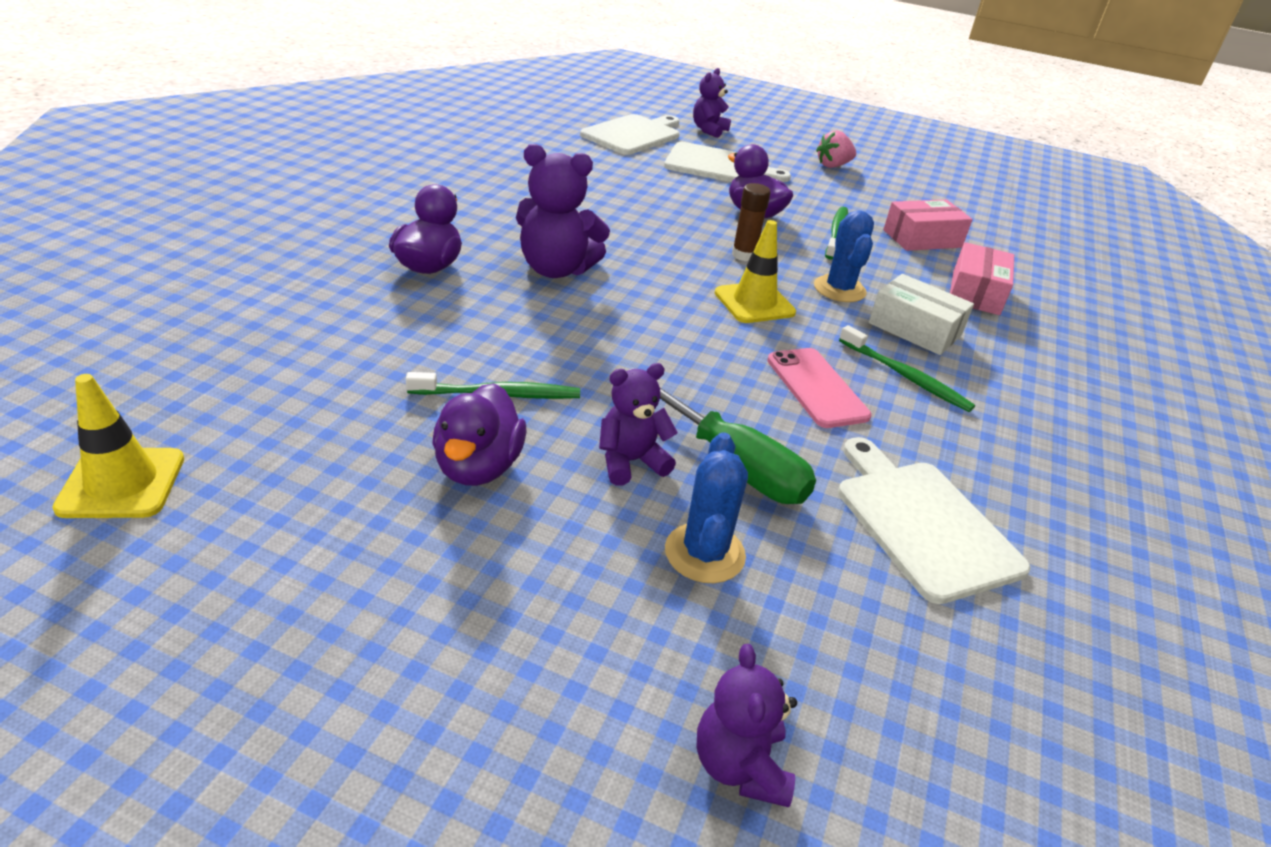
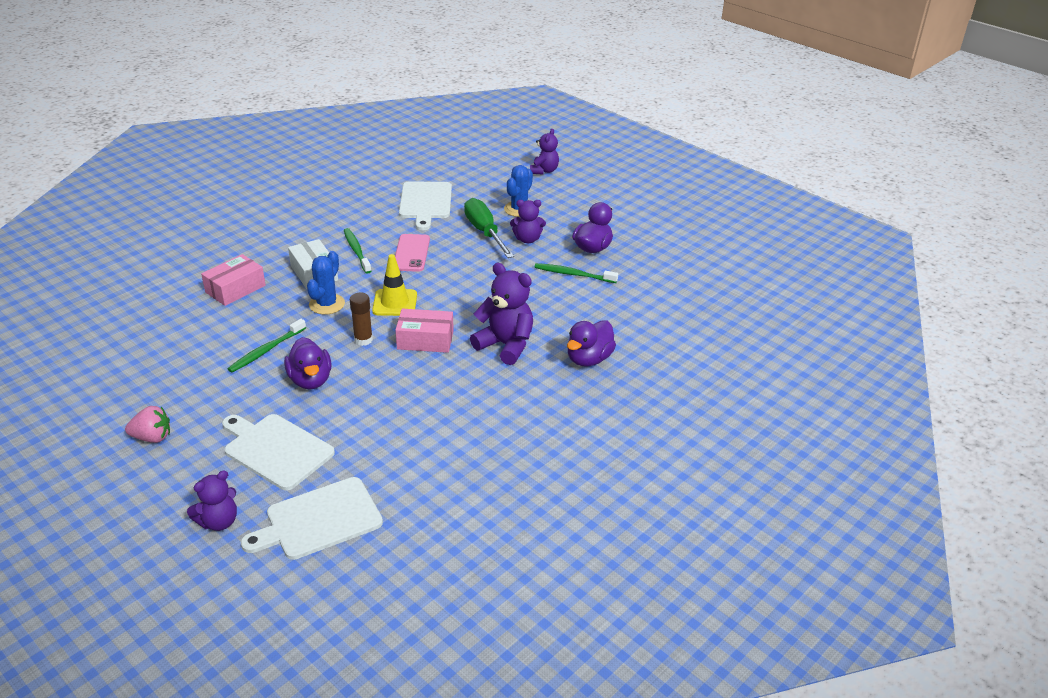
camera: 155 degrees left, 0 degrees up
yellow traffic cone [52,374,184,518] -> none
pink box [883,200,973,251] -> pink box moved to [395,309,454,353]

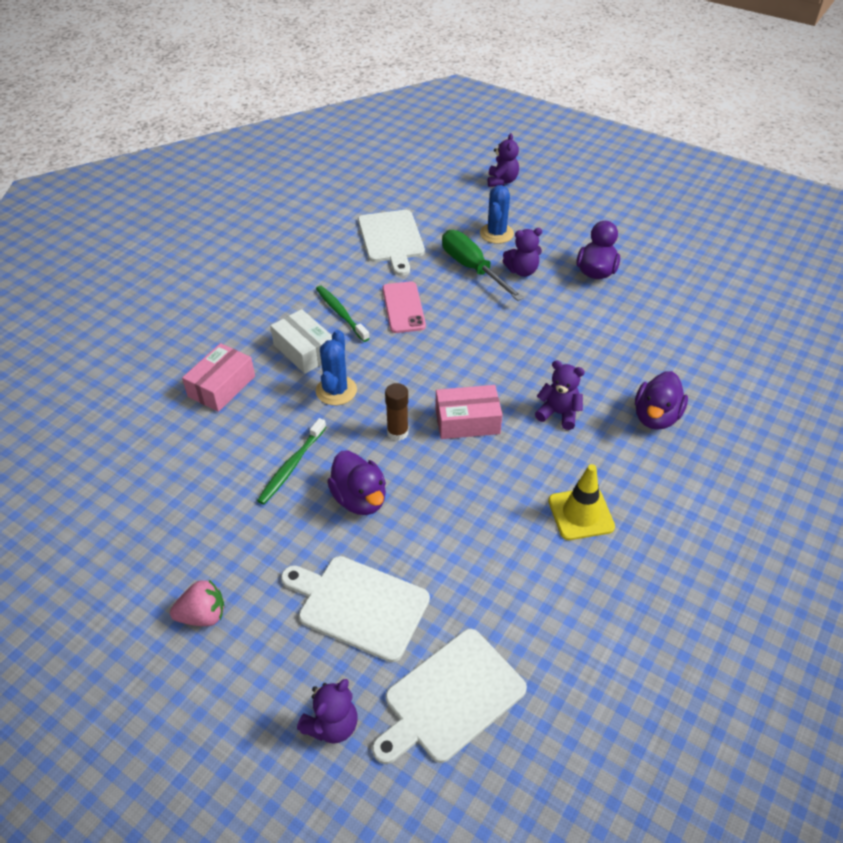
camera: 10 degrees left, 10 degrees up
yellow traffic cone [372,254,417,316] -> yellow traffic cone moved to [548,464,615,540]
purple teddy bear [470,263,533,365] -> purple teddy bear [535,360,585,430], size x0.63
green toothbrush [535,263,618,283] -> none

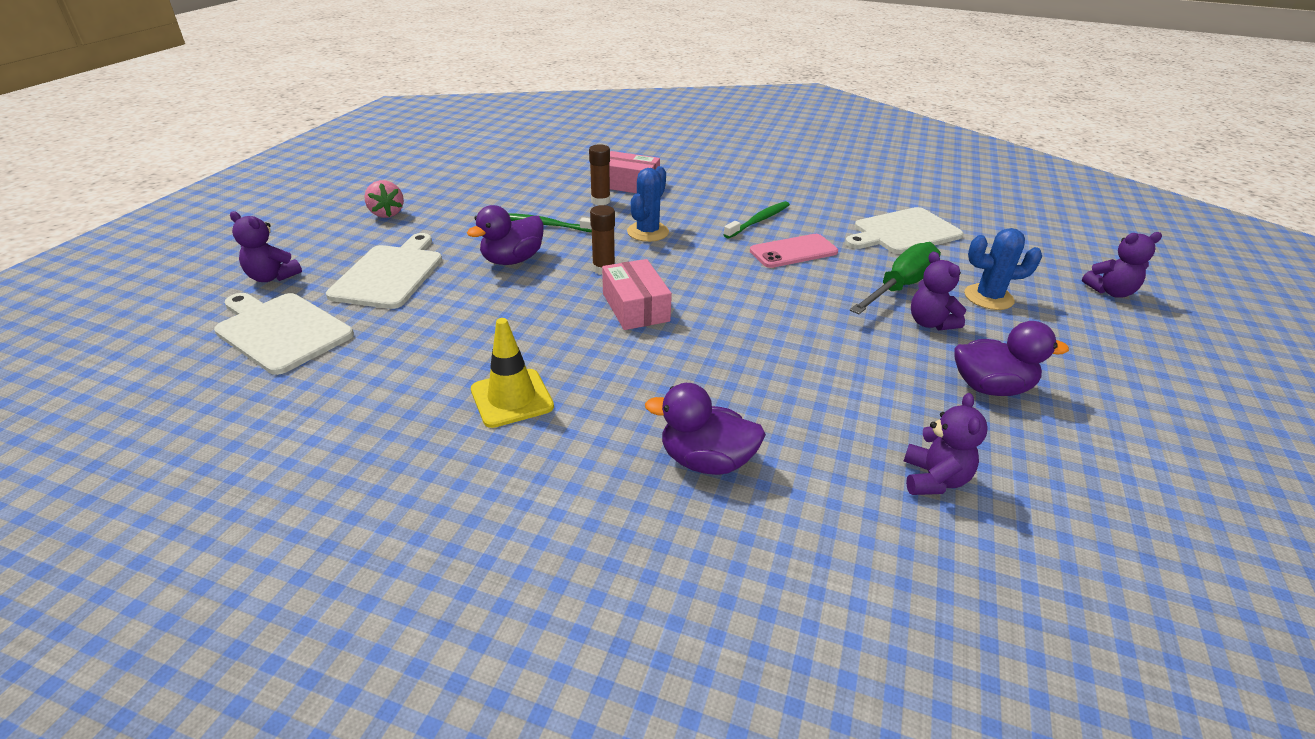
camera: 75 degrees right, 10 degrees down
white box [270,309,332,374] -> none
blue cactus [315,330,357,405] -> blue cactus turned 60 degrees counterclockwise [627,166,669,242]
purple teddy bear [535,360,585,430] -> purple teddy bear moved to [904,393,988,495]
none -> brown glue stick [589,144,610,205]

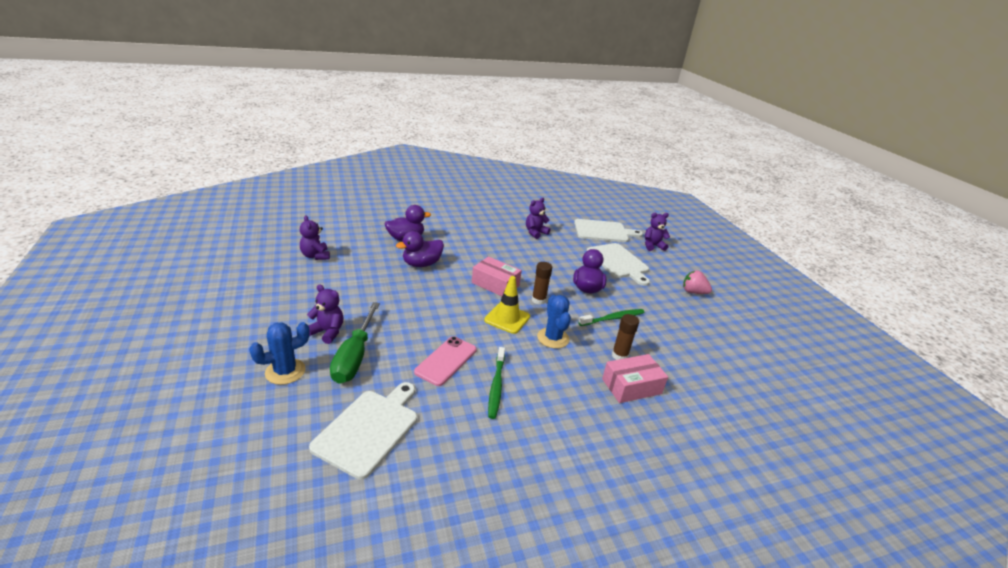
camera: 140 degrees right, 5 degrees down
yellow traffic cone [471,318,554,428] -> yellow traffic cone moved to [484,276,530,334]
purple duck [954,321,1069,396] -> purple duck moved to [396,231,444,267]
purple teddy bear [1082,232,1162,298] -> purple teddy bear moved to [526,198,550,239]

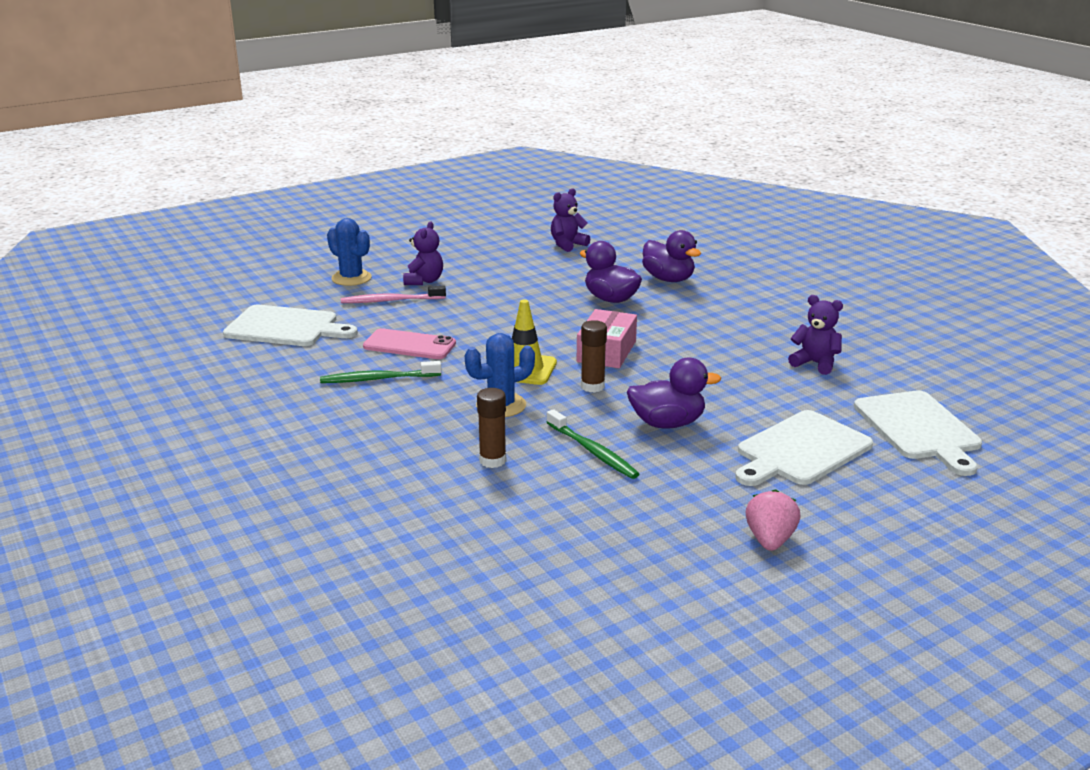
camera: 80 degrees right, 5 degrees down
green screwdriver [330,302,380,384] -> pink toothbrush [341,286,446,303]
pink box [602,354,668,403] -> none
purple teddy bear [645,213,670,251] -> none

